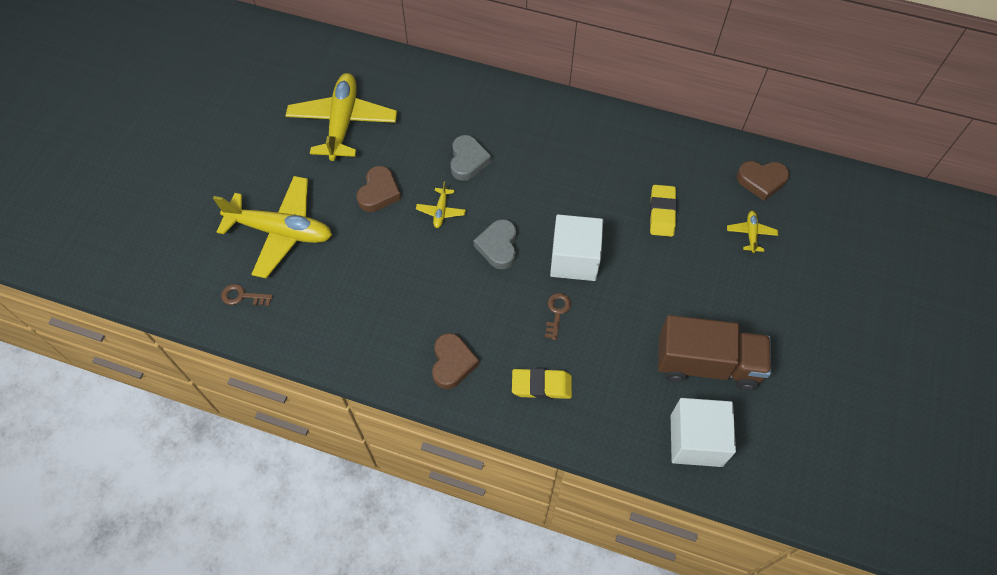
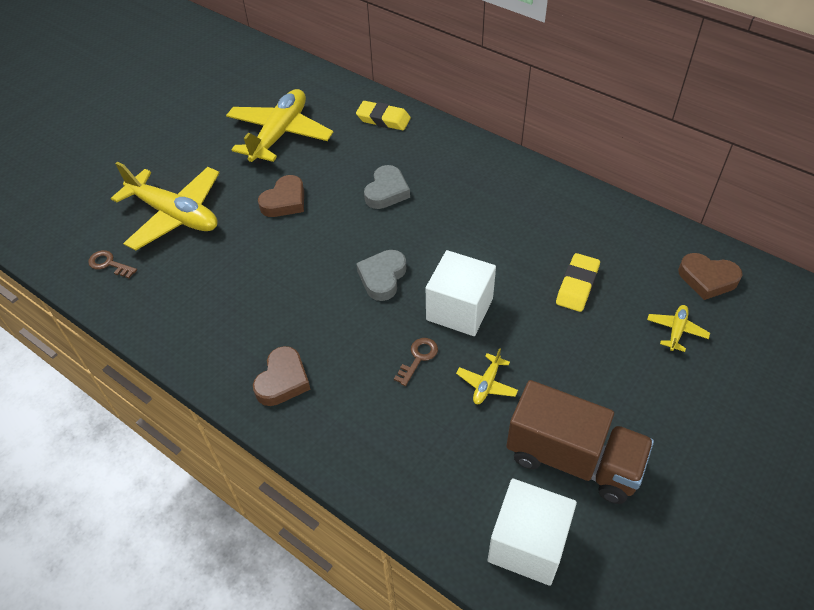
camera: 20 degrees right, 10 degrees down
yellow plane [416,181,466,228] -> yellow plane moved to [456,348,518,404]
yellow eraser [512,368,572,399] -> yellow eraser moved to [356,101,411,130]

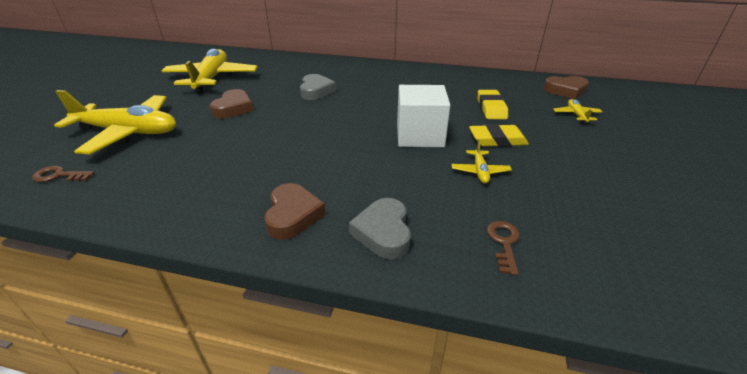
camera: 25 degrees left, 15 degrees down
yellow eraser [356,101,411,130] -> yellow eraser moved to [469,124,529,147]
grey heart [356,250,406,301] -> grey heart moved to [349,198,411,259]
brown key [394,338,438,386] -> brown key moved to [487,221,520,275]
white cube [488,478,577,586] -> none
brown truck [506,380,654,504] -> none

